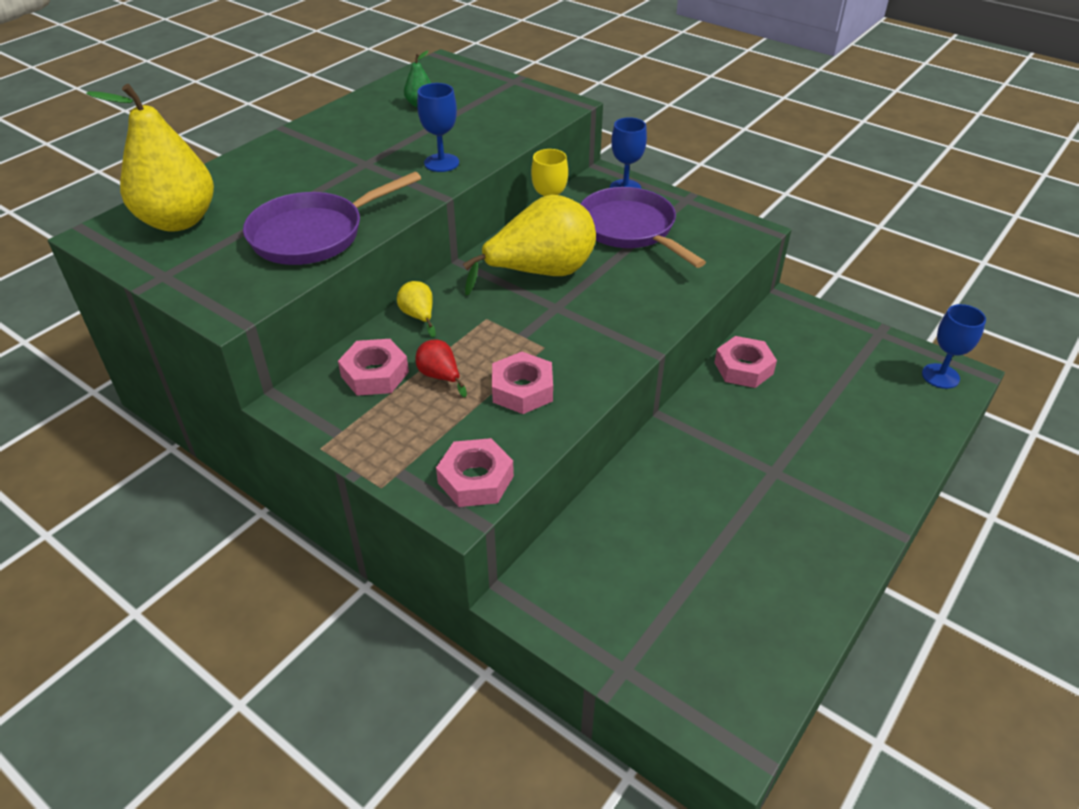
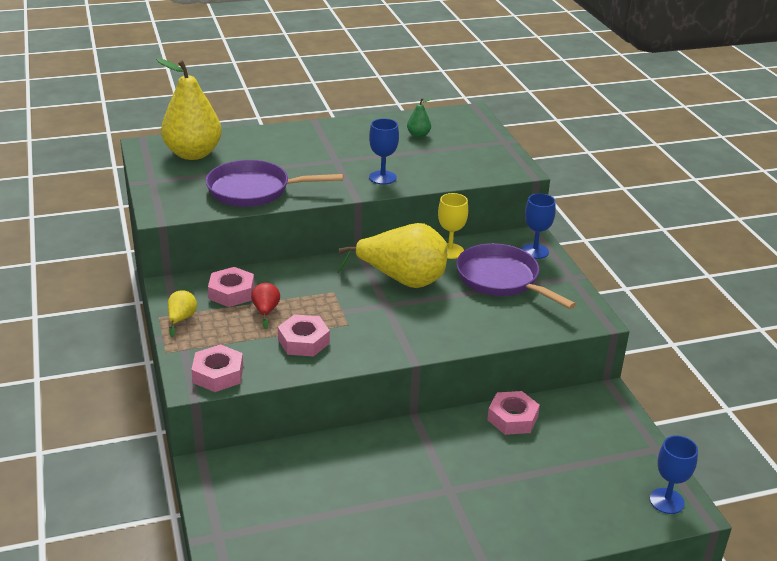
camera: 35 degrees right, 10 degrees down
yellow pear [397,281,436,338] -> yellow pear moved to [168,290,197,338]
purple pan [581,187,706,268] -> purple pan turned 45 degrees counterclockwise [456,243,576,309]

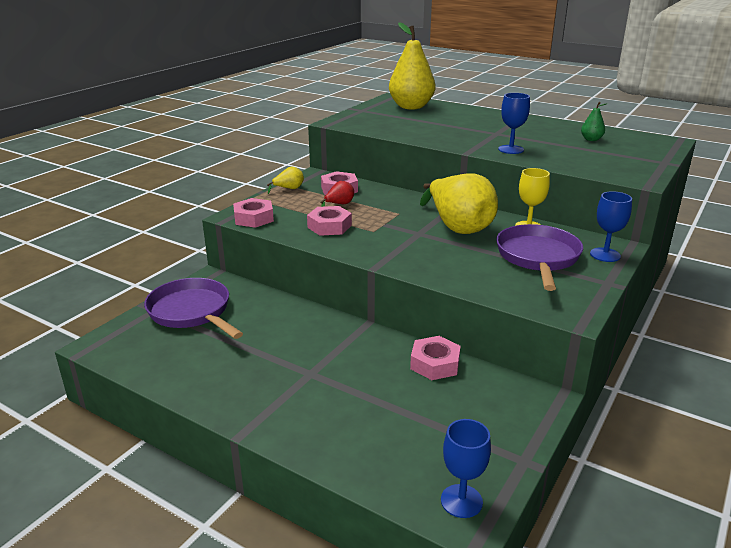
camera: 50 degrees right, 5 degrees down
purple pan [206,160,343,207] -> purple pan moved to [144,278,243,339]

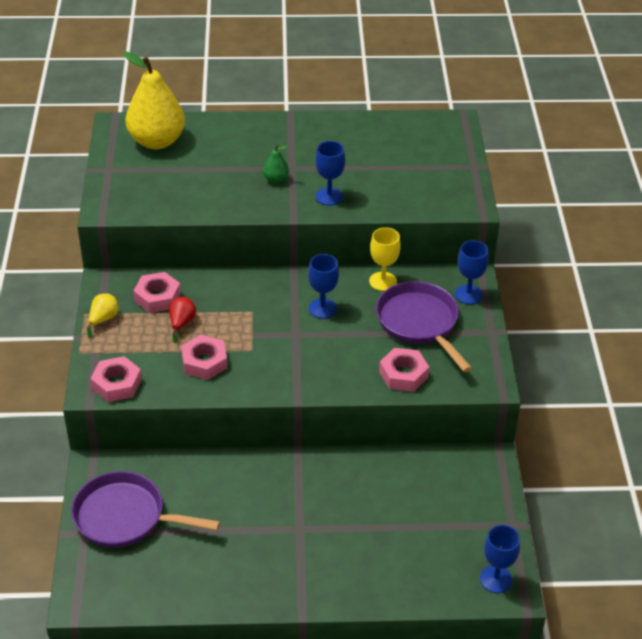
camera: 35 degrees left, 15 degrees up
pink nut [410,336,461,380] -> pink nut moved to [379,348,429,392]
yellow pear [420,173,498,234] -> blue goblet [308,254,339,319]
green pear [581,102,608,141] -> green pear moved to [263,144,289,183]

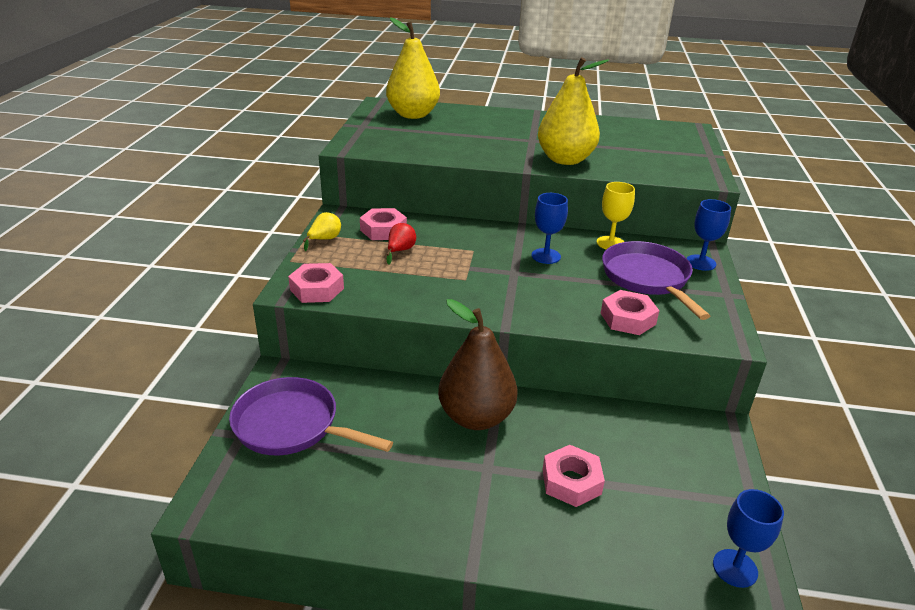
camera: 10 degrees right, 10 degrees down
pink nut [181,335,227,380] -> pink nut moved to [543,445,605,507]
green pear [263,144,289,183] -> none
blue goblet [315,141,345,206] -> yellow pear [538,57,609,165]
none -> brown pear [438,299,518,430]

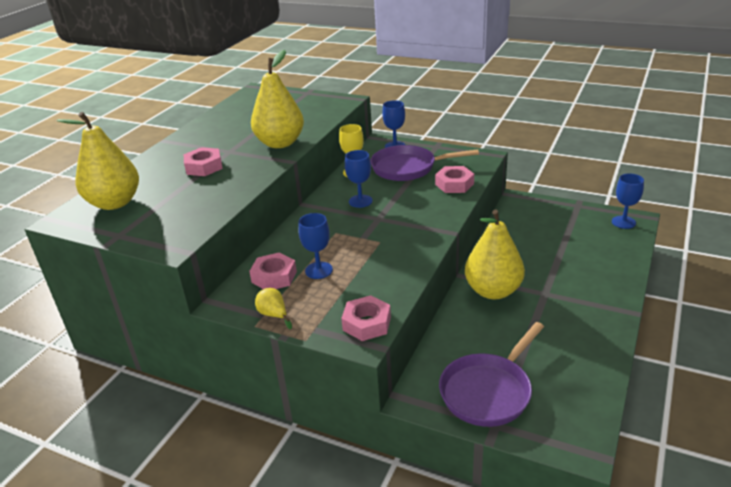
camera: 70 degrees left, 0 degrees up
red pear [387,223,416,265] -> blue goblet [298,213,333,279]
brown pear [438,299,518,430] -> yellow pear [465,210,525,300]
pink nut [543,445,605,507] -> pink nut moved to [184,147,223,176]

